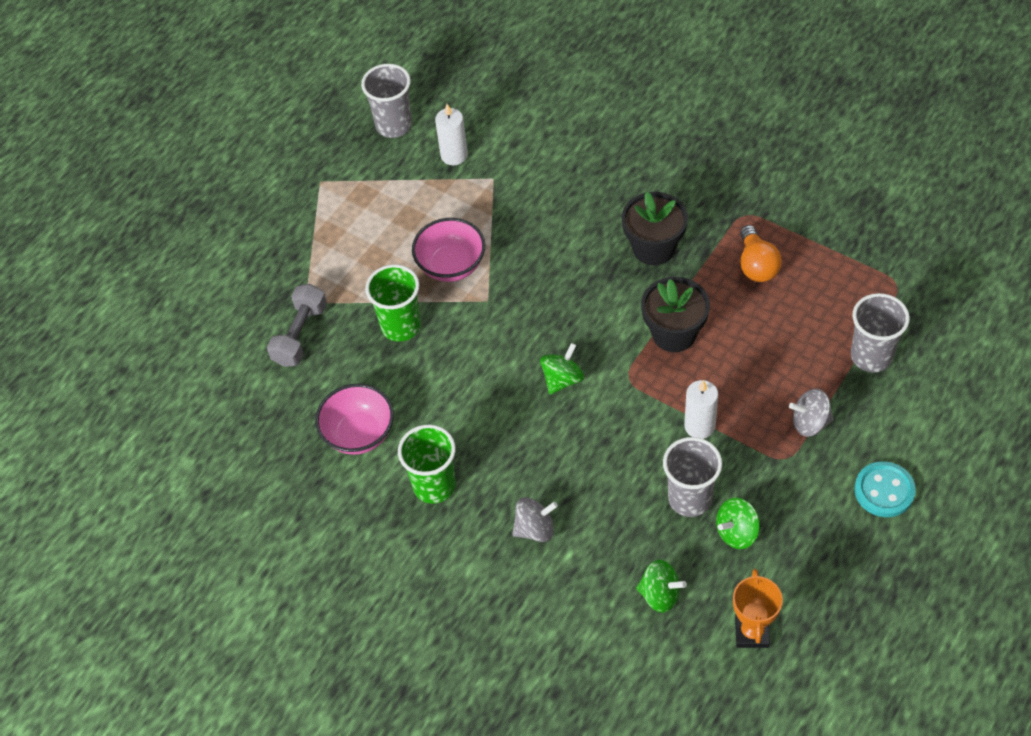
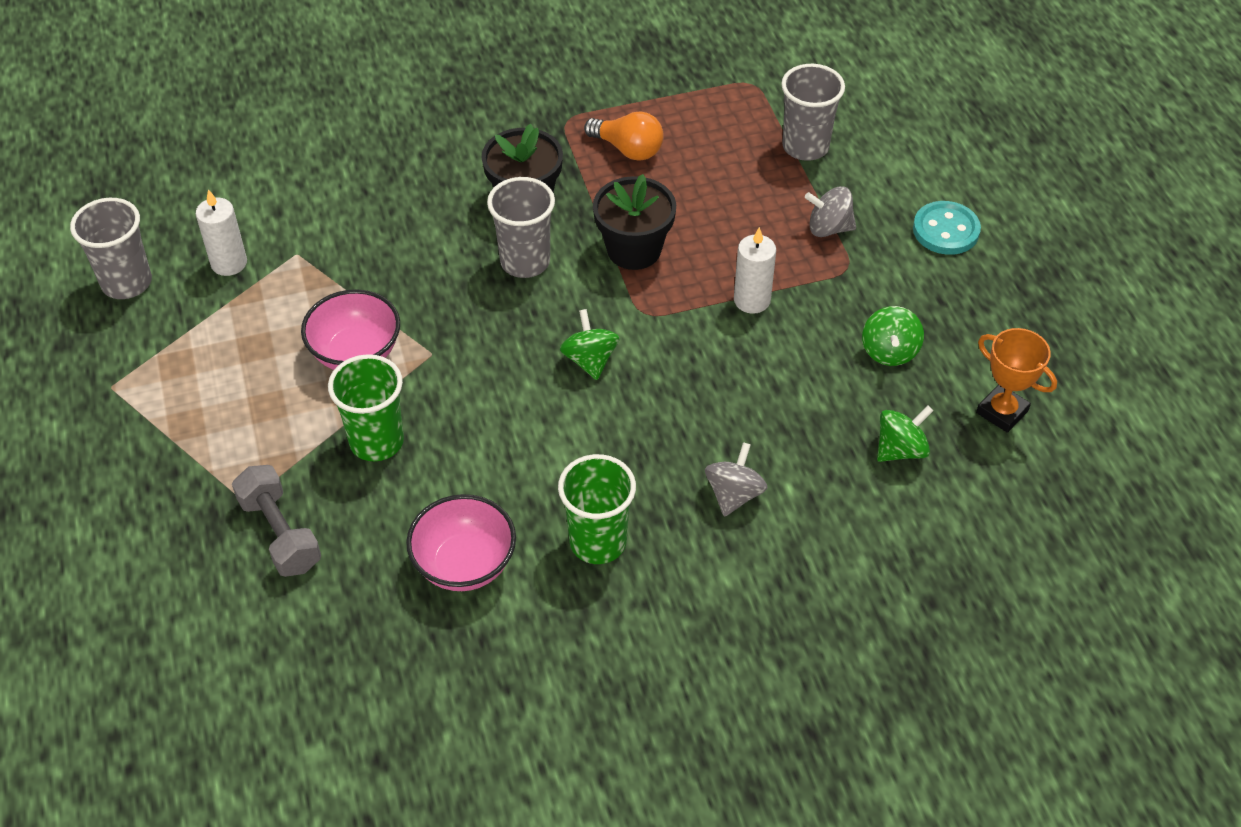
camera: 55 degrees left, 5 degrees down
grey cup [663,437,722,517] -> grey cup moved to [487,177,555,278]
grey spinning top [789,389,834,437] -> grey spinning top turned 60 degrees clockwise [805,186,856,237]

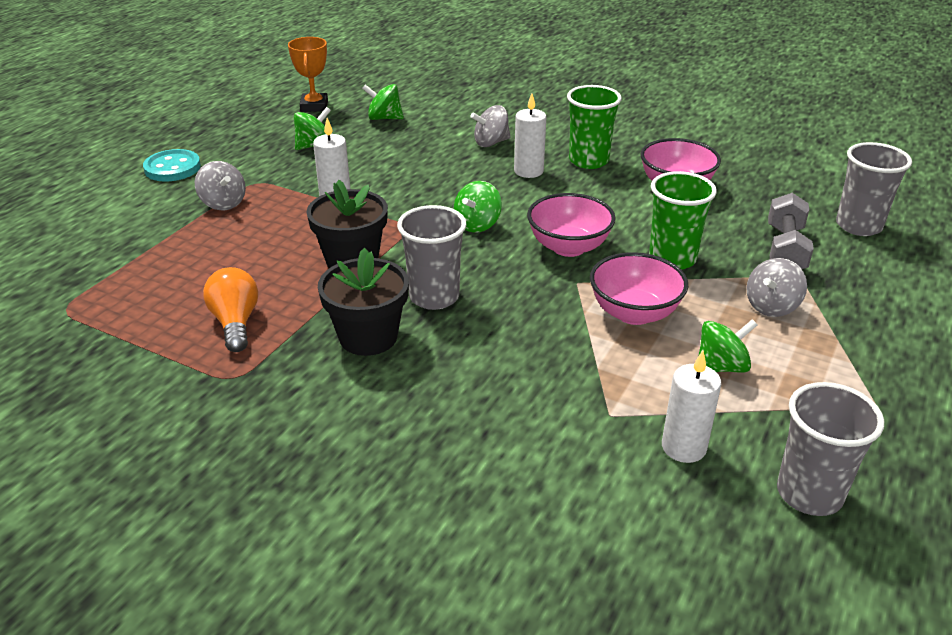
camera: 135 degrees left, 15 degrees down
grey cup [781,64,845,161] -> grey cup moved to [836,142,912,236]
none -> white candle [514,93,546,178]
none -> pink bowl [527,193,616,257]
none -> green spinning top [699,319,757,373]
none -> grey spinning top [746,258,807,317]

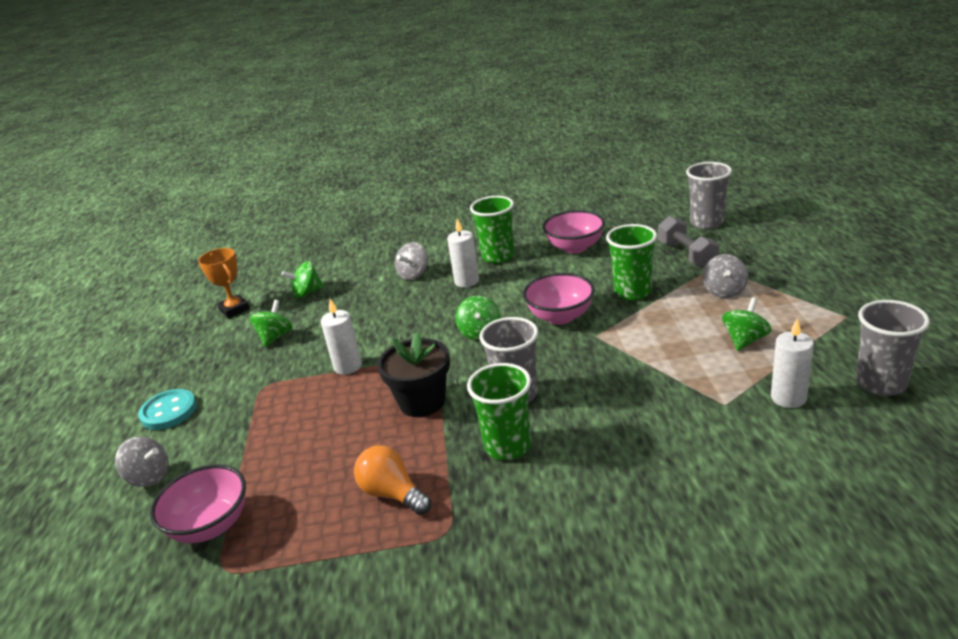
camera: 30 degrees left, 5 degrees down
grey spinning top [195,161,246,210] -> grey spinning top moved to [115,437,169,487]
black flower pot [318,248,409,356] -> green cup [467,363,531,460]
pink bowl [590,252,688,325] -> pink bowl moved to [150,465,246,543]

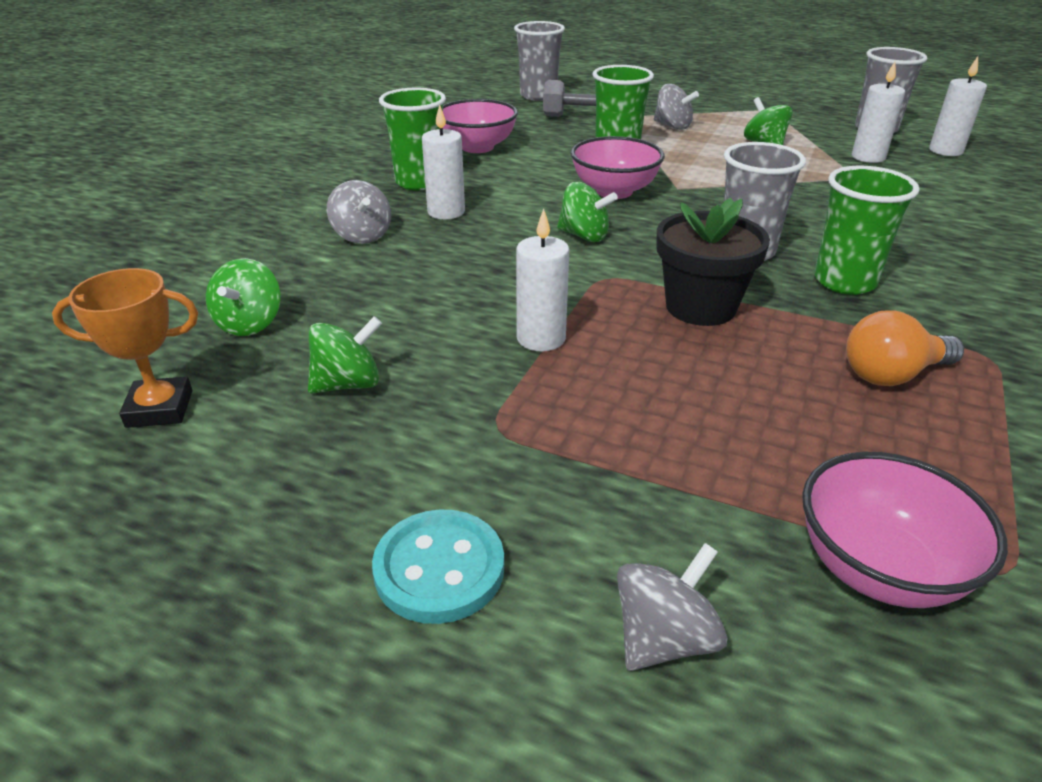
camera: 65 degrees left, 5 degrees up
green spinning top [250,300,293,347] -> green spinning top turned 105 degrees clockwise [308,316,382,394]
none -> white candle [929,56,987,156]

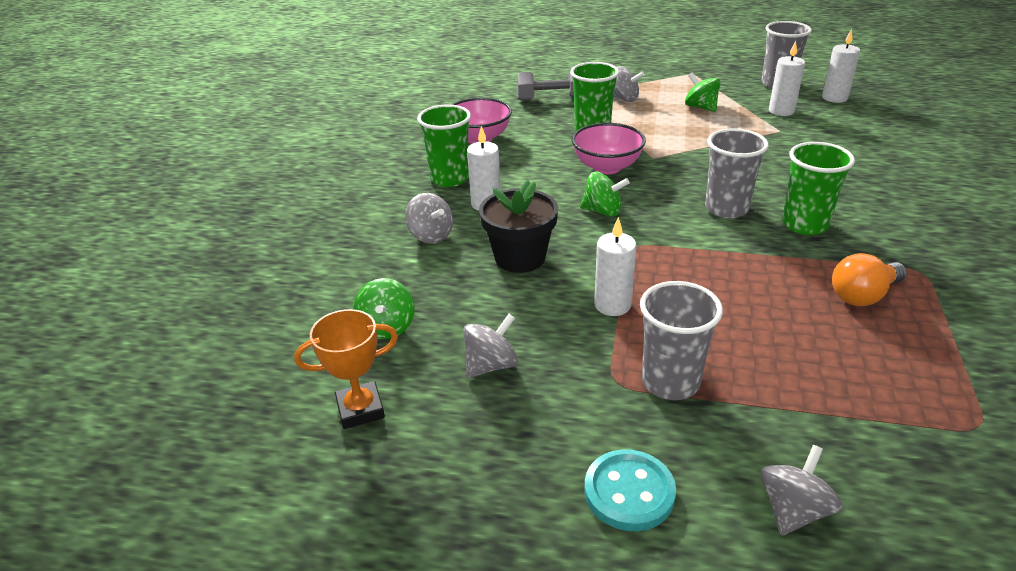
camera: 10 degrees left, 0 degrees up
green spinning top [308,316,382,394] -> grey spinning top [463,314,518,378]
grey cup [514,21,565,101] -> grey cup moved to [640,281,723,400]
black flower pot [656,198,770,326] -> black flower pot moved to [479,180,558,273]
pink bowl [802,452,1008,608] -> none

